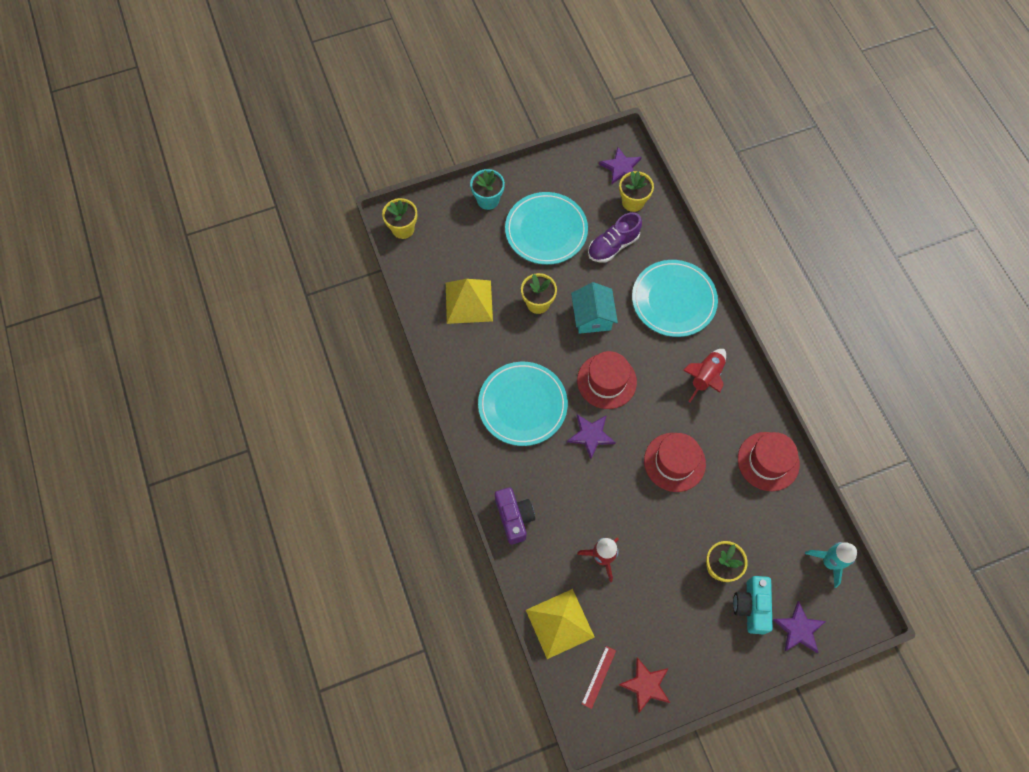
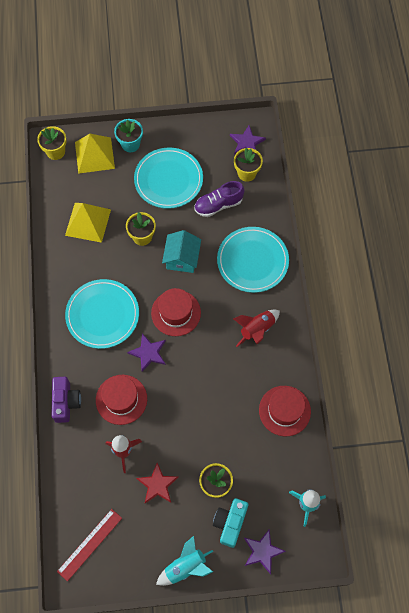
camera: 15 degrees right, 0 degrees up
yellow pyramid [526,589,595,659] -> yellow pyramid moved to [75,134,115,174]
red ruler [582,646,616,709] -> red ruler [57,509,122,581], size x1.58
red star [619,657,670,713] -> red star moved to [136,463,179,504]
red hat [644,433,706,492] -> red hat moved to [96,375,147,425]
none -> turquoise rocket [156,536,213,586]

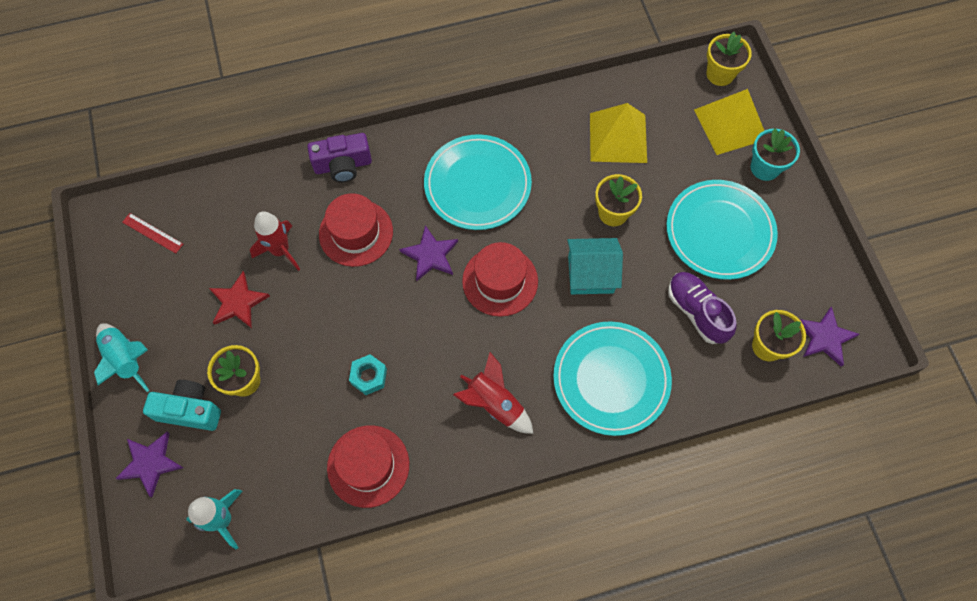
camera: 80 degrees right, 0 degrees up
red ruler [57,509,122,581] -> red ruler [122,213,183,254], size x0.63
none -> turquoise nut [349,354,387,395]

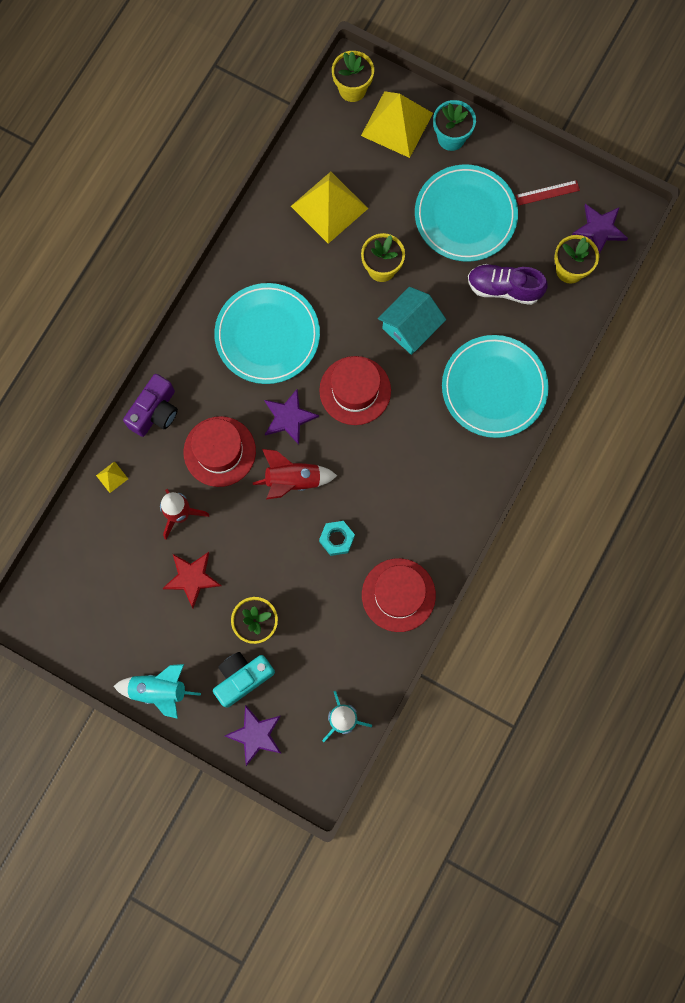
camera: 45 degrees left, 10 degrees up
red ruler [122,213,183,254] -> red ruler moved to [516,180,580,205]
red rocket [453,352,533,434] -> red rocket moved to [253,449,337,499]
none -> yellow pyramid [96,461,128,493]

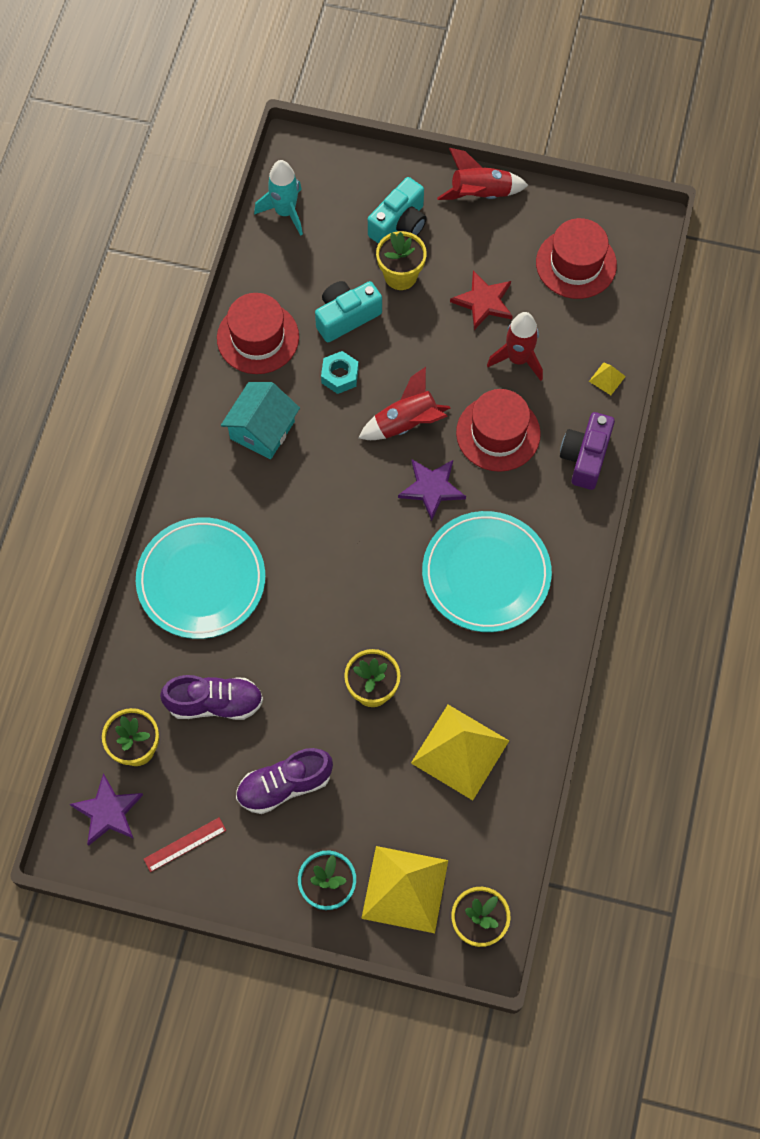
camera: 165 degrees right, 10 degrees down
turquoise rocket [114,664,201,719] -> red rocket [437,148,528,200]
purple star [225,705,282,766] -> none
red hat [319,356,391,425] -> red hat moved to [536,218,617,299]
turquoise house [378,287,446,355] -> turquoise house moved to [221,382,300,459]
turquoise plate [415,164,518,262] -> purple shoe [236,748,333,814]
none -> turquoise camera [315,281,382,342]

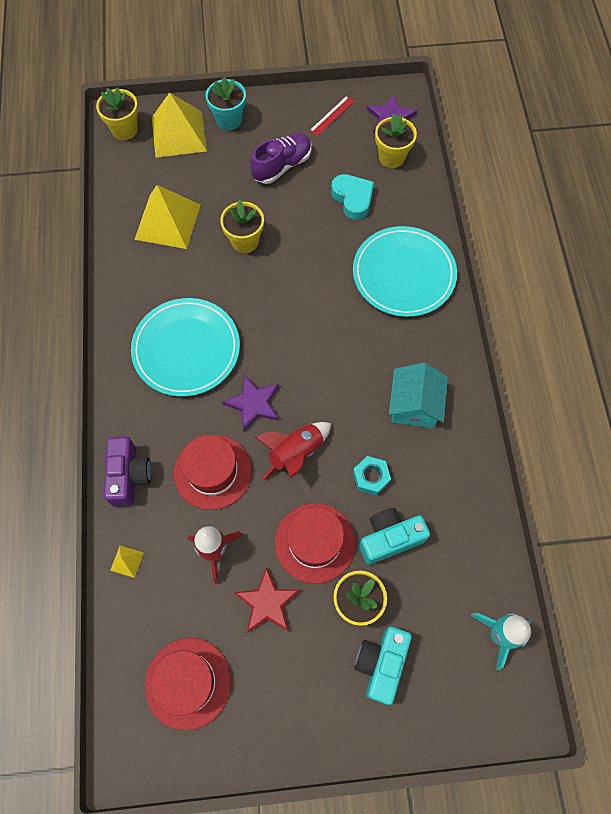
camera: 160 degrees right, 0 degrees up
purple shoe [160,675,263,720] -> turquoise heart [331,174,374,220]
red hat [217,293,299,374] -> red hat moved to [275,503,355,584]
turquoise camera [315,281,382,342] -> turquoise camera turned 150 degrees counterclockwise [359,508,430,565]
red rocket [437,148,528,200] -> none

